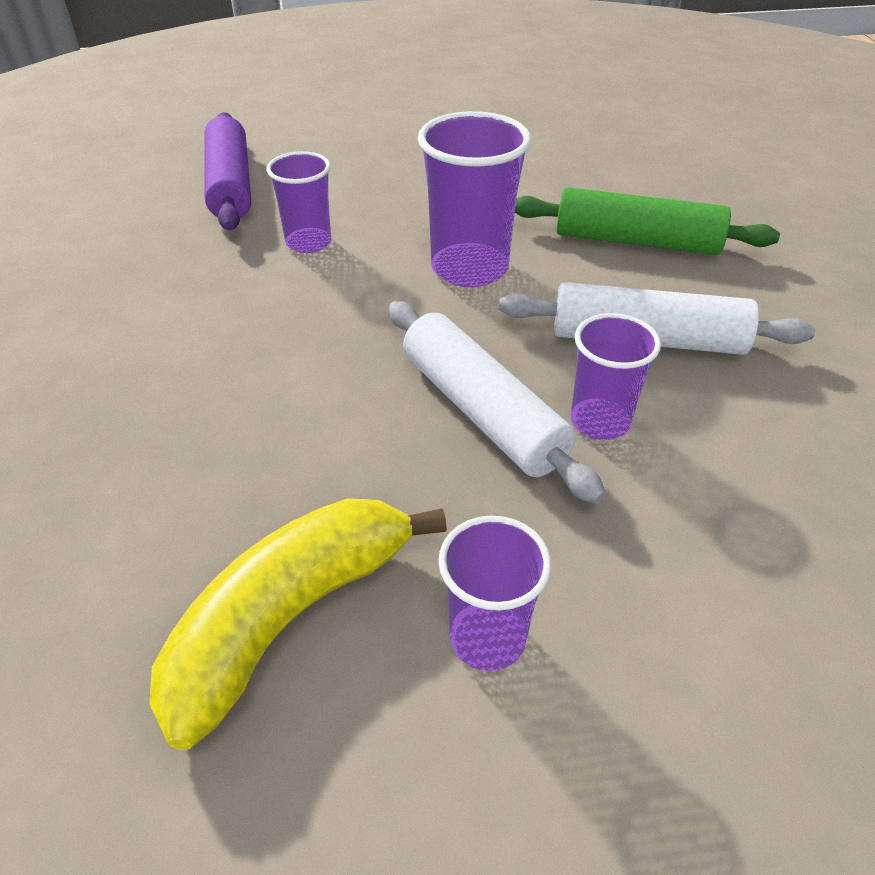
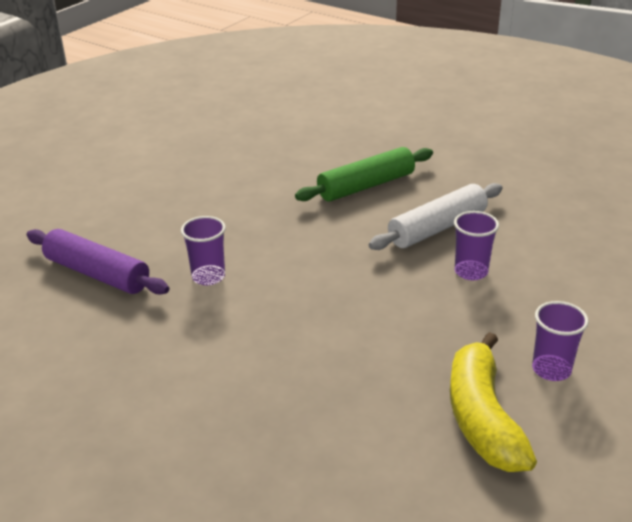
camera: 45 degrees left, 10 degrees down
white rolling pin [389,301,606,504] -> none
purple cup [418,111,531,287] -> none

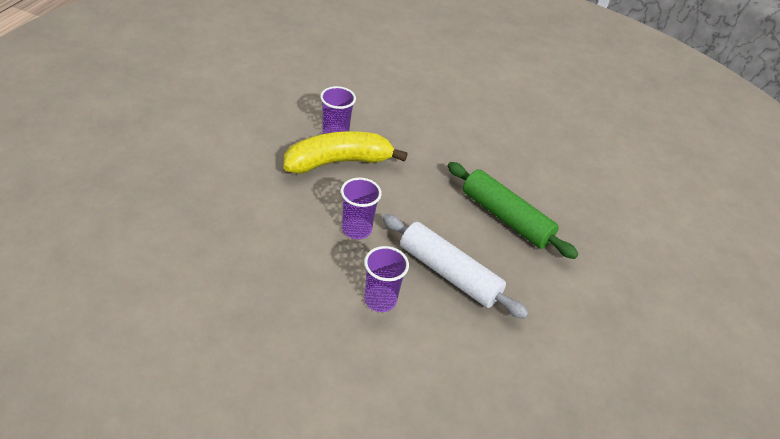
camera: 70 degrees right, 10 degrees up
purple rolling pin [27,229,169,295] -> none
yellow banana [450,332,537,472] -> yellow banana moved to [284,131,407,174]
purple cup [532,301,589,381] -> purple cup moved to [341,177,382,239]

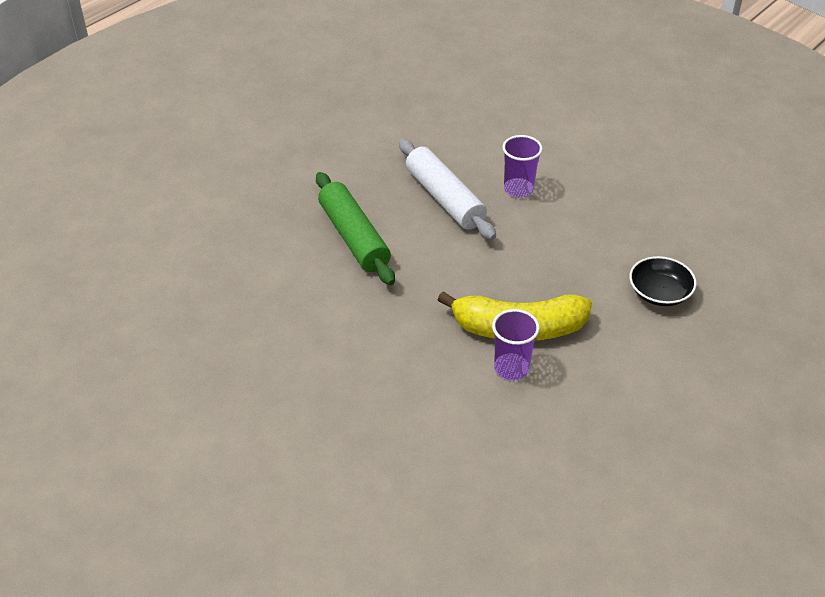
camera: 155 degrees left, 0 degrees up
purple cup [341,177,382,239] -> none
none -> black bowl [629,256,697,306]

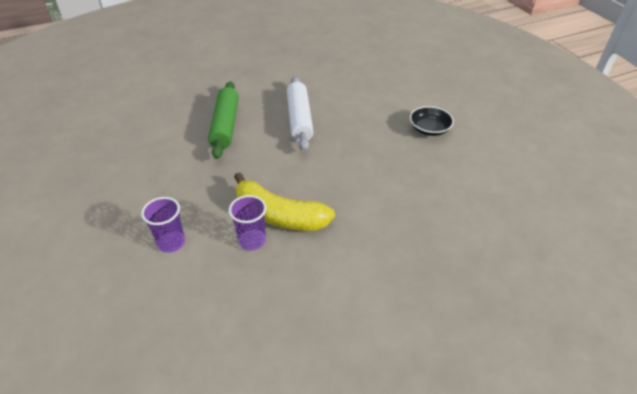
camera: 25 degrees right, 0 degrees up
purple cup [502,135,543,198] -> purple cup moved to [141,197,185,252]
black bowl [629,256,697,306] -> black bowl moved to [410,106,454,136]

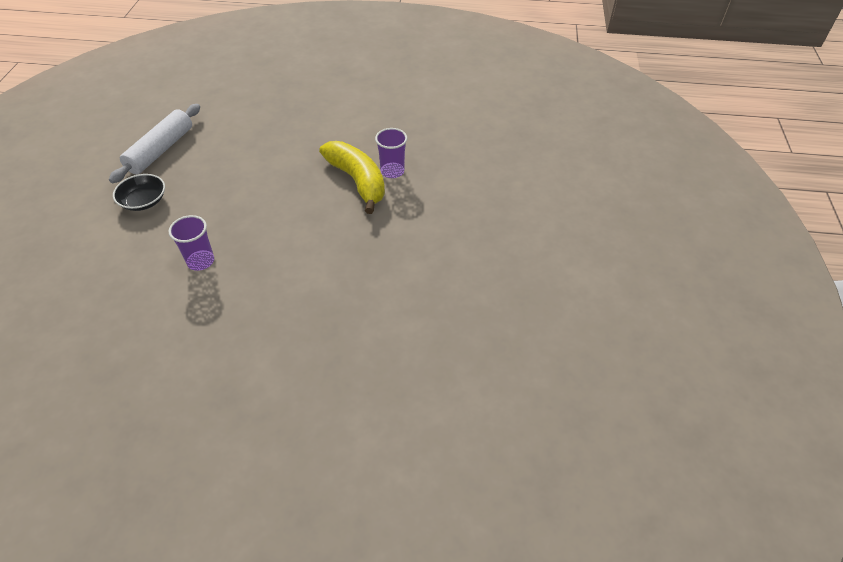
camera: 150 degrees left, 5 degrees up
purple cup [141,197,185,252] -> purple cup moved to [169,215,214,271]
green rolling pin [208,81,239,159] -> none
white rolling pin [287,76,314,152] -> white rolling pin moved to [109,104,200,183]

